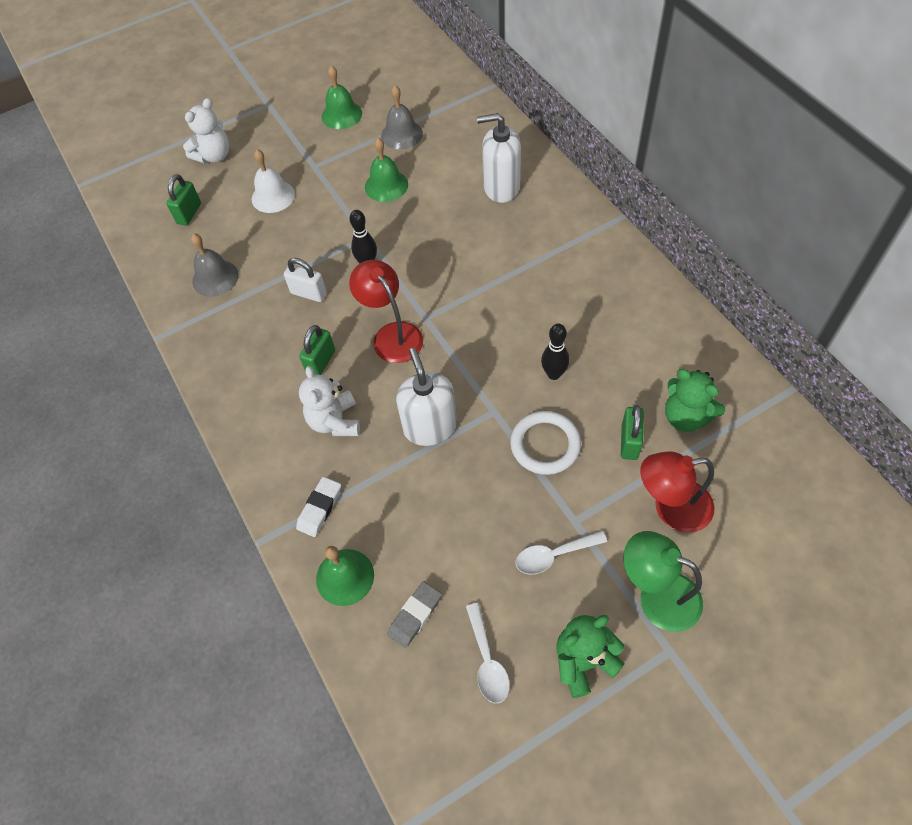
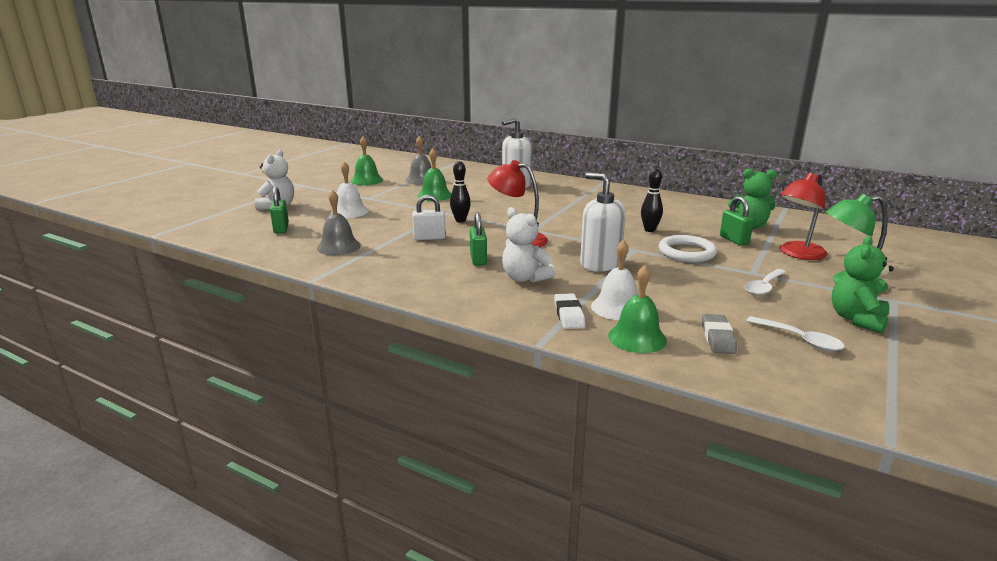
camera: 35 degrees left, 35 degrees down
none -> white bell [591,239,637,320]

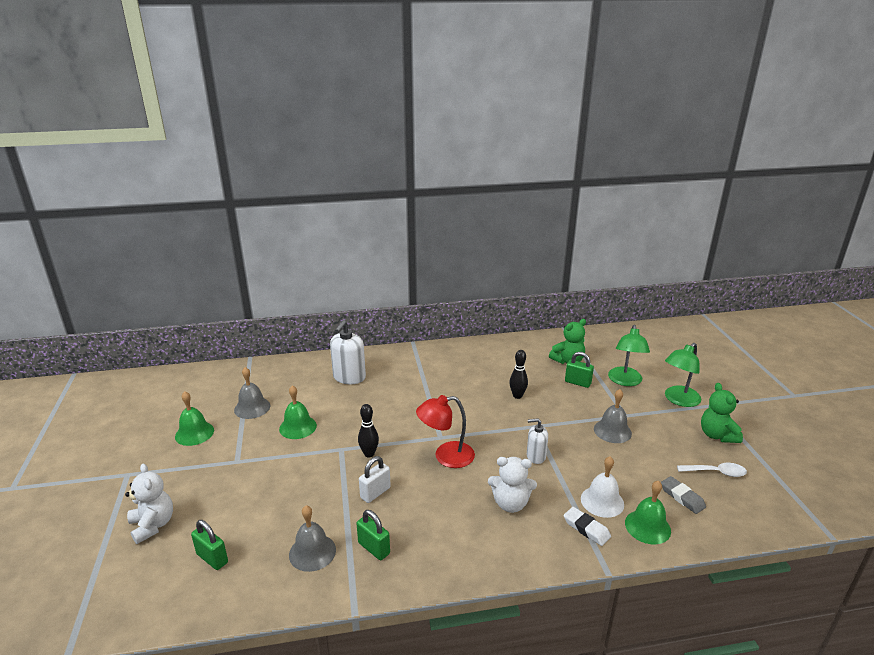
camera: 40 degrees left, 5 degrees up
white bell [330,161,368,218] -> none
green padlock [470,212,487,266] -> green padlock moved to [356,510,390,560]
white soap dispenser [580,173,626,272] -> white soap dispenser [527,418,548,464], size x0.60
white ring [658,235,717,262] -> none
white spoon [745,269,786,296] -> none
red lamp [780,173,828,260] -> green lamp [608,325,650,386]
none -> grey bell [594,389,632,443]

